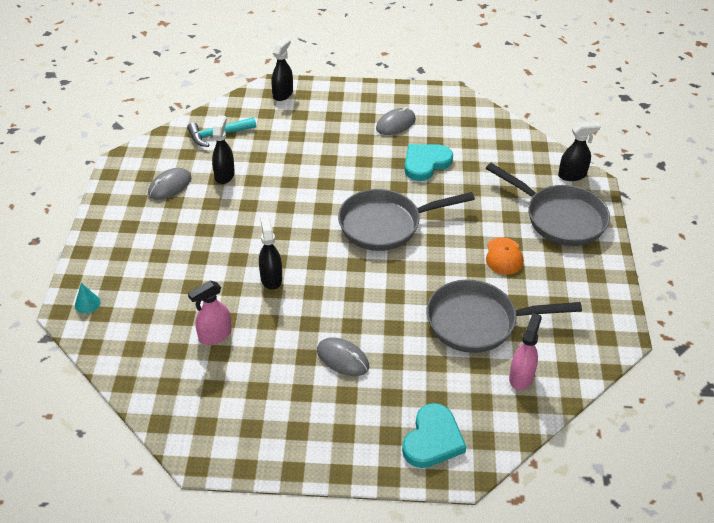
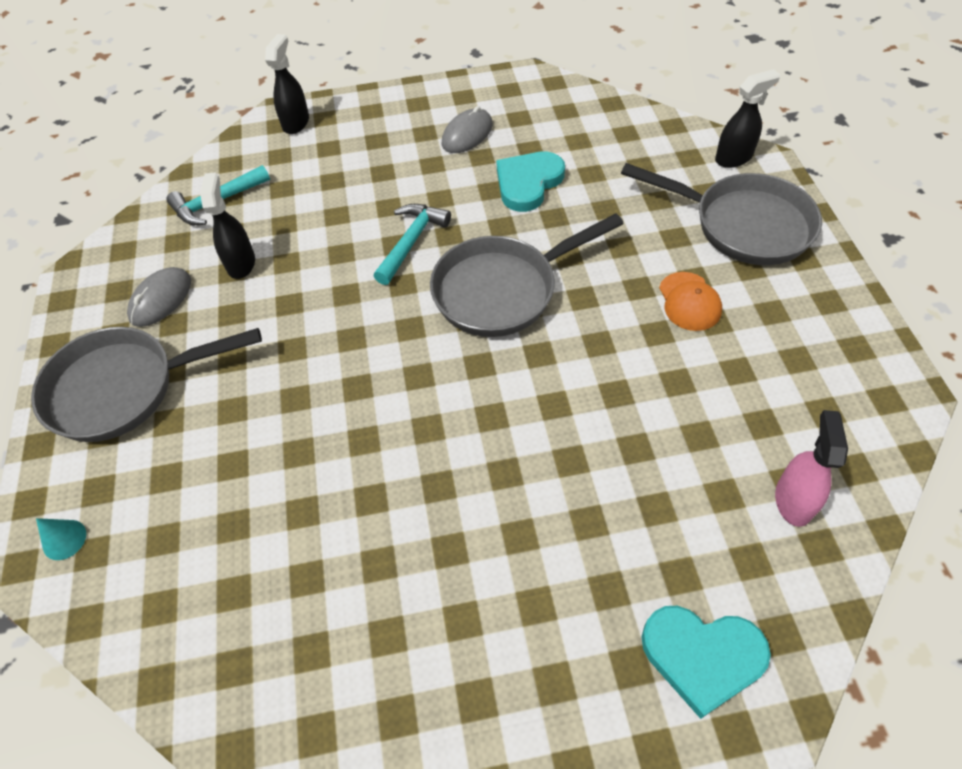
camera: 10 degrees left, 10 degrees up
pink spray bottle [188,281,232,345] -> none
black spray bottle [259,216,282,290] -> none
grey mouse [317,337,369,376] -> none
turquoise heart [402,403,466,468] -> turquoise heart turned 90 degrees clockwise [642,606,771,719]
grey pan [427,280,582,353] -> grey pan moved to [31,327,262,442]
none -> turquoise hammer [374,204,451,285]

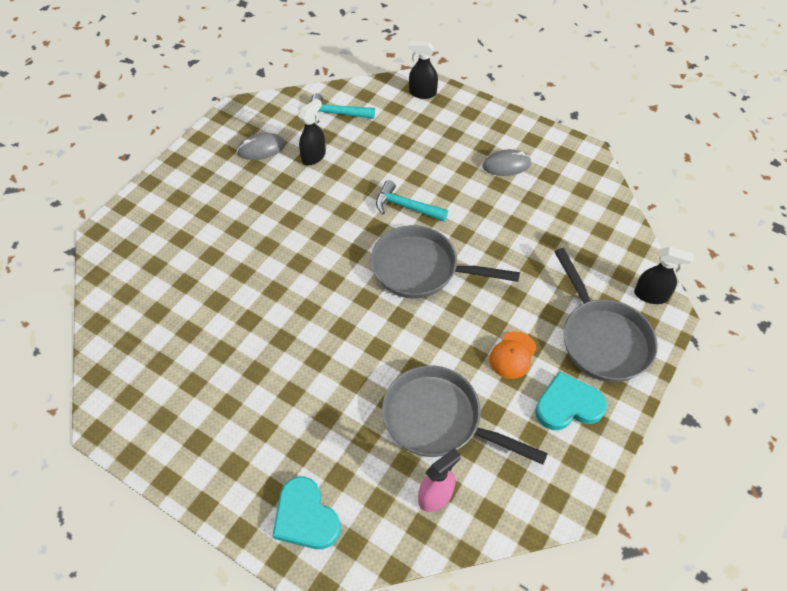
camera: 40 degrees right, 0 degrees up
grey pan [31,327,262,442] -> grey pan moved to [382,365,548,465]
turquoise cone [36,518,86,560] -> none
black spray bottle [265,34,309,134] -> black spray bottle turned 135 degrees counterclockwise [408,41,438,99]
turquoise hammer [374,204,451,285] -> turquoise hammer turned 135 degrees counterclockwise [376,180,448,221]
turquoise heart [497,151,565,212] -> turquoise heart moved to [535,371,607,430]

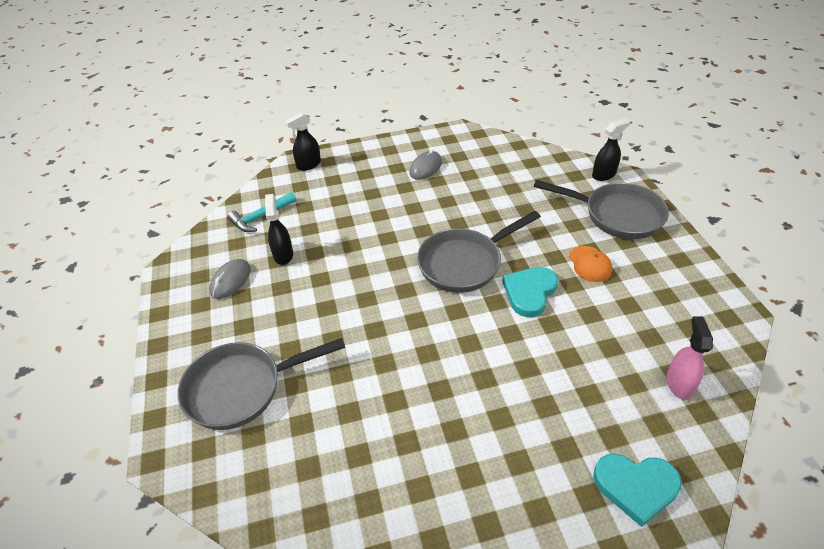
camera: 45 degrees left, 10 degrees down
turquoise hammer [376,180,448,221] -> none
grey pan [382,365,548,465] -> grey pan moved to [177,338,345,430]
turquoise heart [535,371,607,430] -> turquoise heart moved to [502,267,558,317]

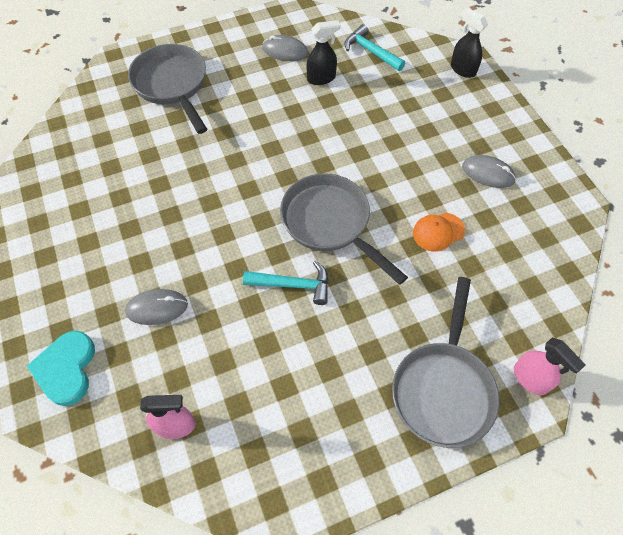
camera: 80 degrees right, 15 degrees up
turquoise heart [502,267,558,317] -> turquoise hammer [243,261,329,305]
orange cap [569,246,613,282] -> orange cap moved to [413,213,465,252]
black spray bottle [592,118,630,181] -> pink spray bottle [514,337,586,395]
none -> grey mouse [125,289,188,325]

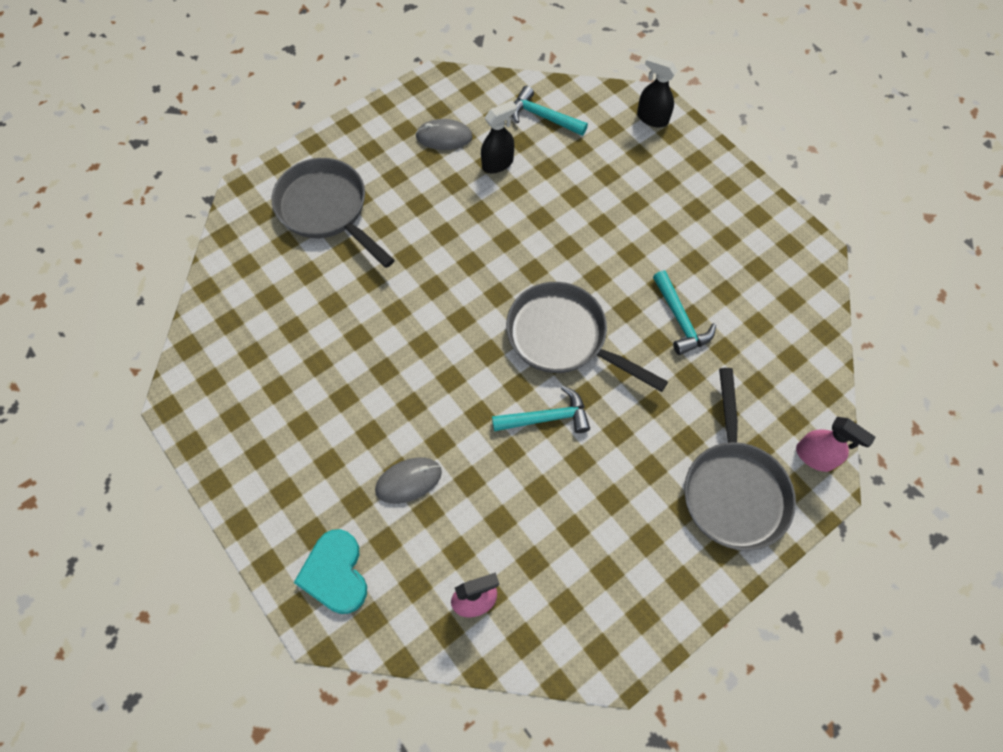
camera: 15 degrees left, 5 degrees up
orange cap [413,213,465,252] -> turquoise hammer [653,270,716,355]
grey mouse [462,155,516,188] -> none

